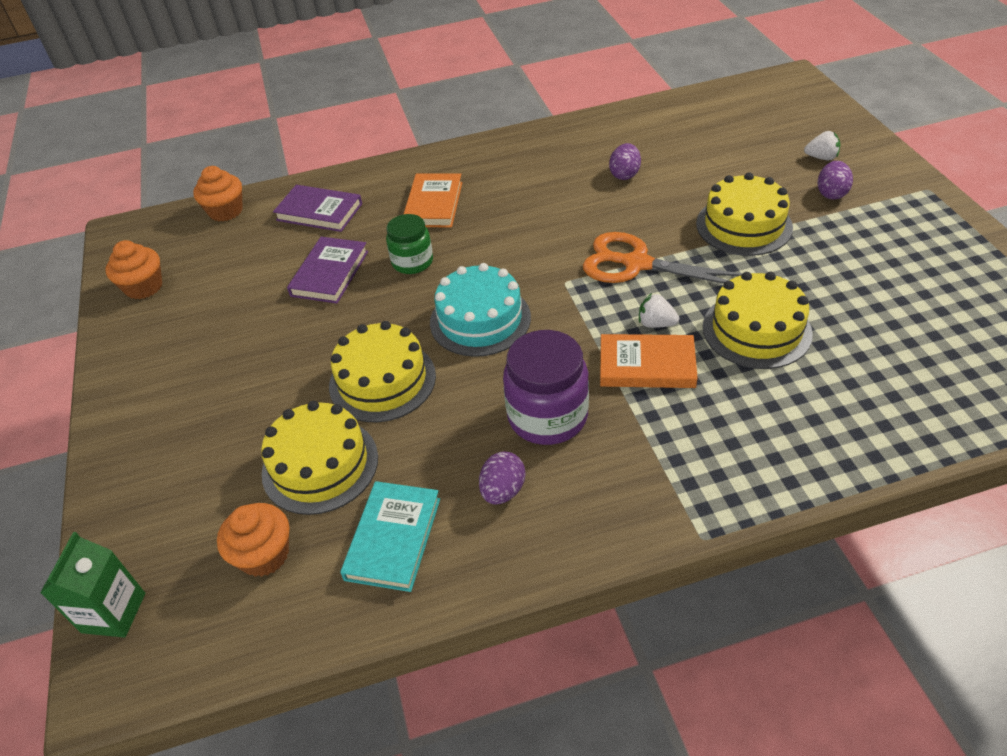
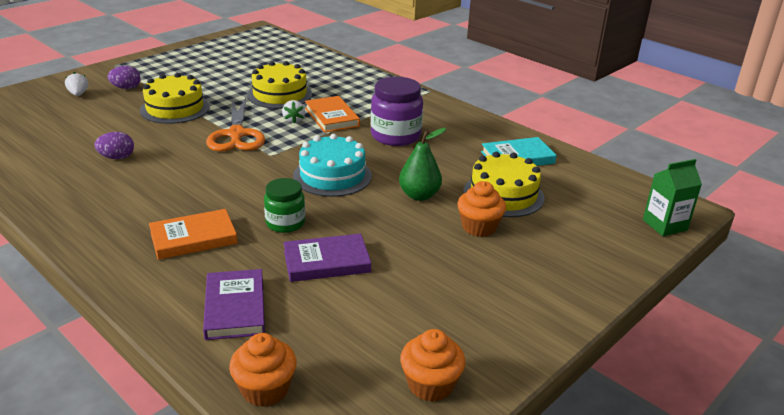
camera: 125 degrees left, 15 degrees down
orange cupcake [217,503,289,577] -> orange cupcake moved to [458,181,506,237]
yellow cake [329,321,436,422] -> green pear [399,128,446,201]
purple egg [479,452,525,505] -> none

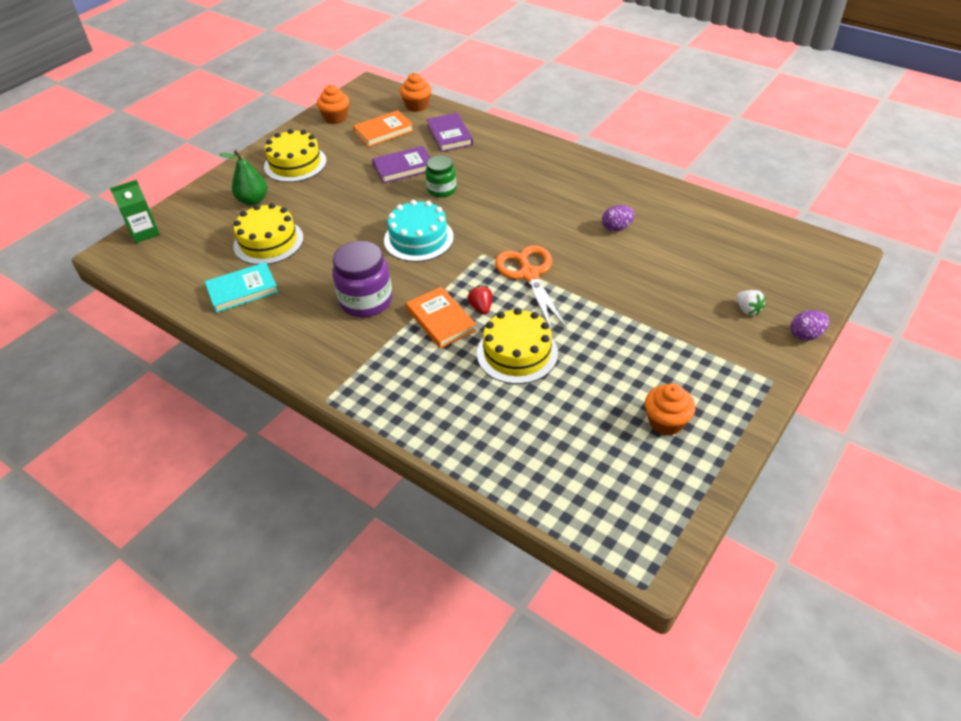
camera: 175 degrees right, 15 degrees up
purple egg [108,66,141,89] -> purple egg moved to [790,310,830,341]
yellow cake [140,73,210,124] -> yellow cake moved to [264,129,327,182]
orange book [149,209,238,260] -> orange book moved to [353,110,414,147]
white strawberry [282,100,305,124] -> red strawberry [467,285,492,314]
green pear [399,128,446,201] -> green pear moved to [219,150,267,205]
orange cupcake [458,181,506,237] -> orange cupcake moved to [645,383,696,436]

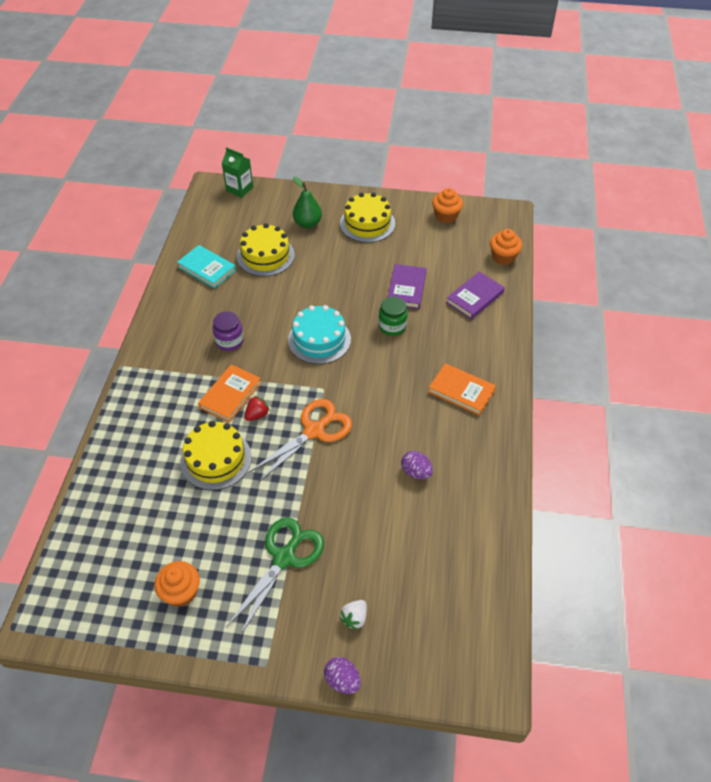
camera: 60 degrees right, 5 degrees up
purple jar [332,241,392,317] -> purple jar [213,311,244,351], size x0.63
orange book [353,110,414,147] -> orange book moved to [428,363,496,416]
purple book [372,146,430,183] -> purple book turned 60 degrees clockwise [387,264,427,309]
none -> green scissors [226,517,324,636]

